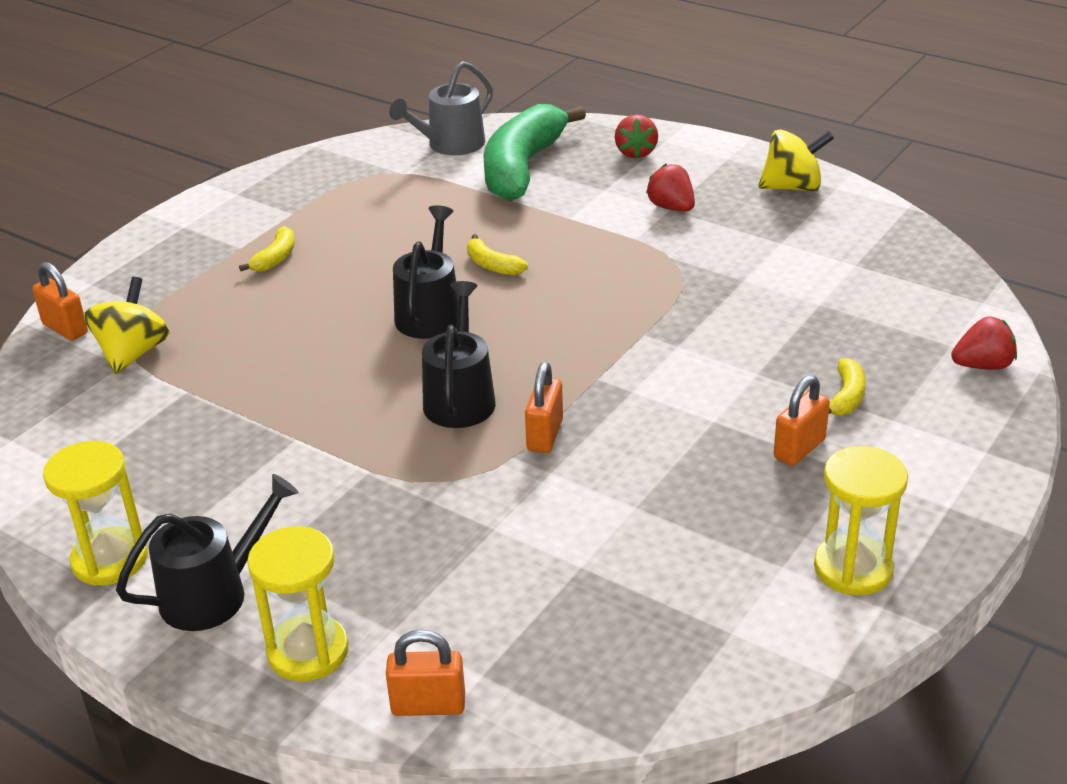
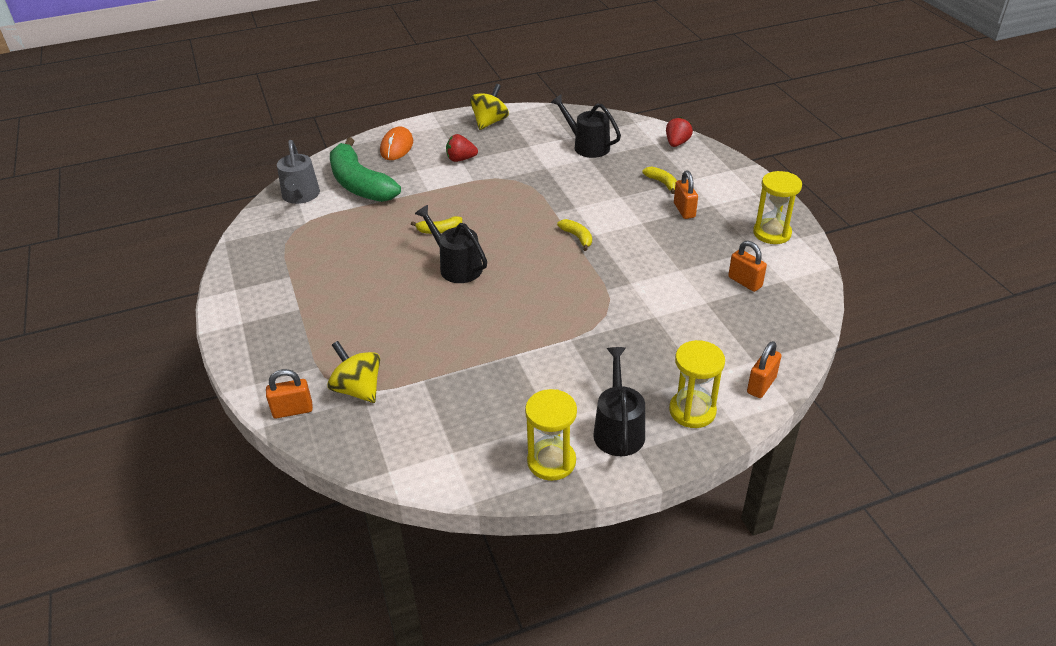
camera: 55 degrees left, 5 degrees up
yellow banana [239,226,295,272] -> yellow banana moved to [557,219,592,251]
black watering can [422,281,496,428] -> black watering can moved to [551,94,621,158]
orange padlock [525,362,563,453] -> orange padlock moved to [728,241,767,292]
red strawberry [615,115,658,158] -> orange mouse [380,126,413,160]

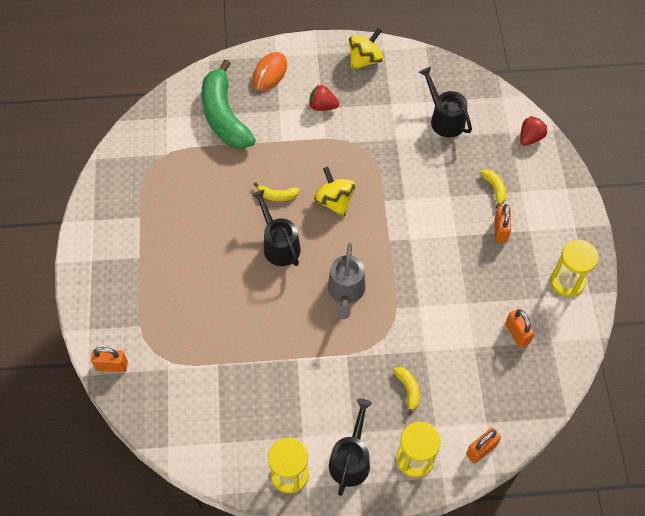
camera: 15 degrees right, 20 degrees up
grey watering can [277,140,320,204] -> grey watering can moved to [328,243,365,319]
yellow spinning top [327,341,380,403] -> yellow spinning top moved to [314,167,355,217]
yellow banana [557,219,592,251] -> yellow banana moved to [393,367,420,416]

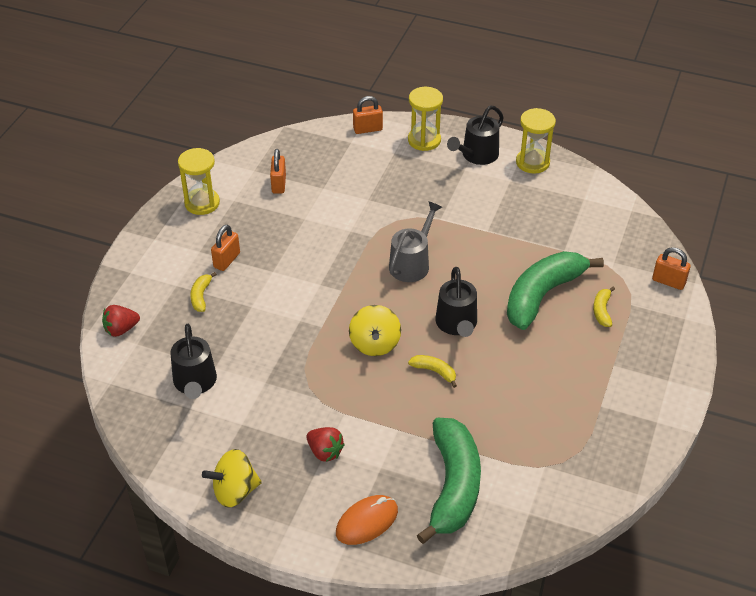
camera: 155 degrees left, 15 degrees down
yellow banana [393,367,420,416] -> yellow banana moved to [593,287,615,327]
none -> green banana [507,251,604,330]

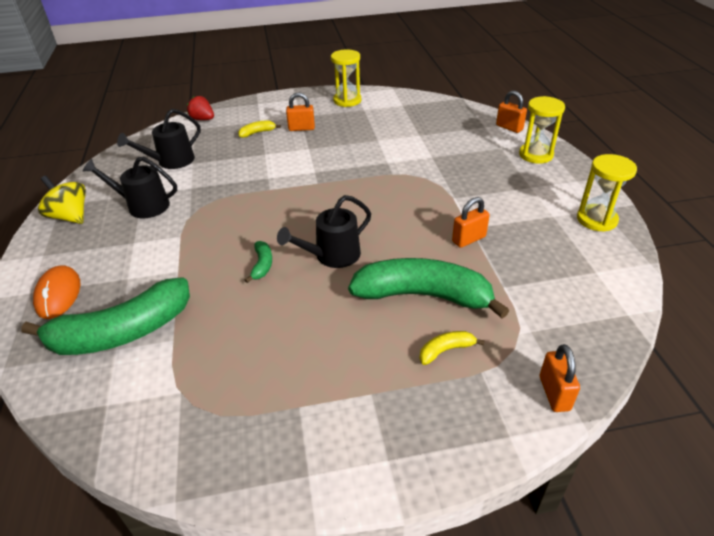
camera: 60 degrees right, 5 degrees down
orange padlock [270,149,286,194] -> orange padlock moved to [452,197,490,248]
red strawberry [306,427,345,462] -> none
orange mouse [336,495,398,545] -> orange mouse turned 60 degrees clockwise [33,265,80,319]
yellow spinning top [349,305,401,356] -> none
grey watering can [389,201,442,282] -> none
yellow banana [408,355,457,388] -> green banana [245,241,272,283]
black watering can [447,106,504,165] -> black watering can moved to [83,157,177,218]

